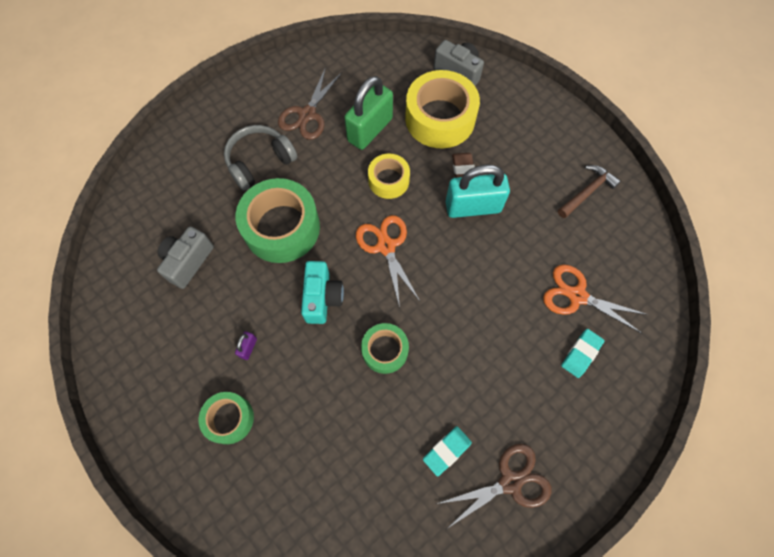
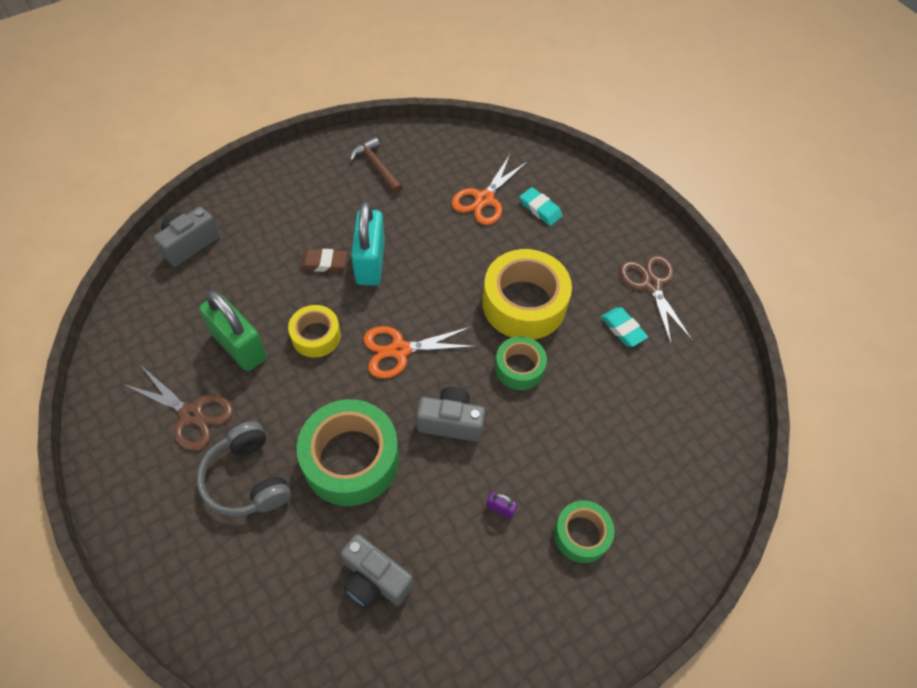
camera: 85 degrees left, 10 degrees down
turquoise camera [301,261,344,324] -> grey camera [416,387,485,442]
yellow tape [405,70,480,148] -> yellow tape moved to [482,249,572,340]

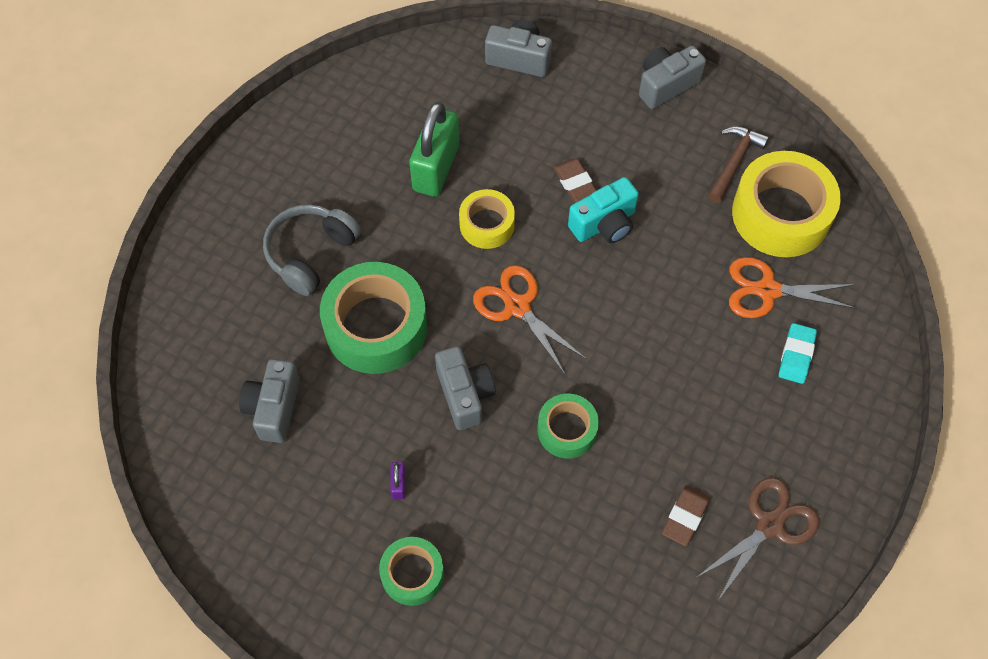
camera: 65 degrees right, 5 degrees up
brown scissors [123,367,233,451] -> none
turquoise padlock [351,201,385,286] -> turquoise camera [568,177,639,243]
yellow tape [482,249,572,340] -> yellow tape moved to [732,151,841,257]
turquoise eraser [601,307,648,347] -> brown eraser [662,486,710,546]
none -> grey camera [639,46,706,109]

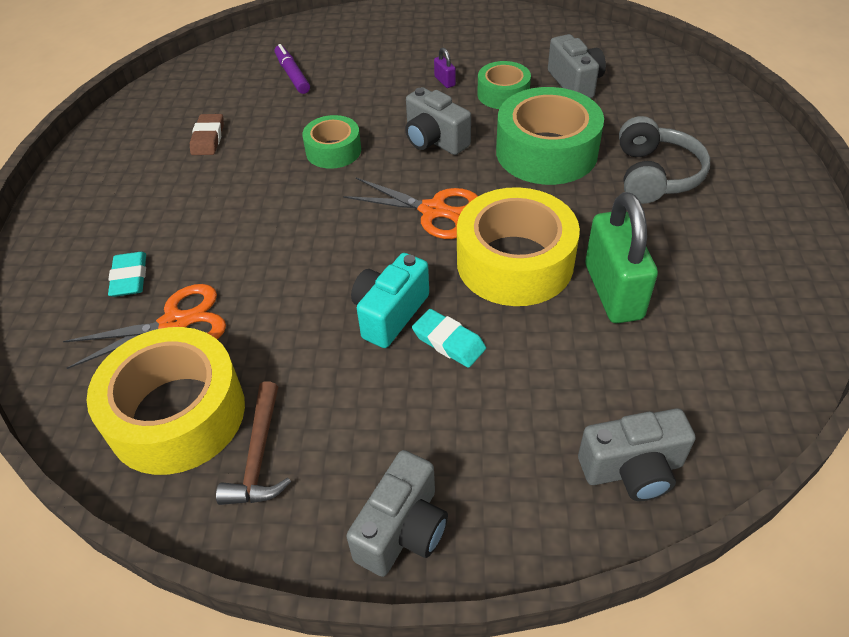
camera: 155 degrees right, 15 degrees down
green tape [379,537,444,606] -> green tape moved to [477,61,531,109]
yellow tape [459,189,515,249] -> yellow tape [457,187,580,306], size x1.79
brown eraser [554,158,597,203] -> turquoise eraser [412,309,486,368]
brown scissors [696,478,819,599] -> none
none -> purple marker [274,44,310,94]

